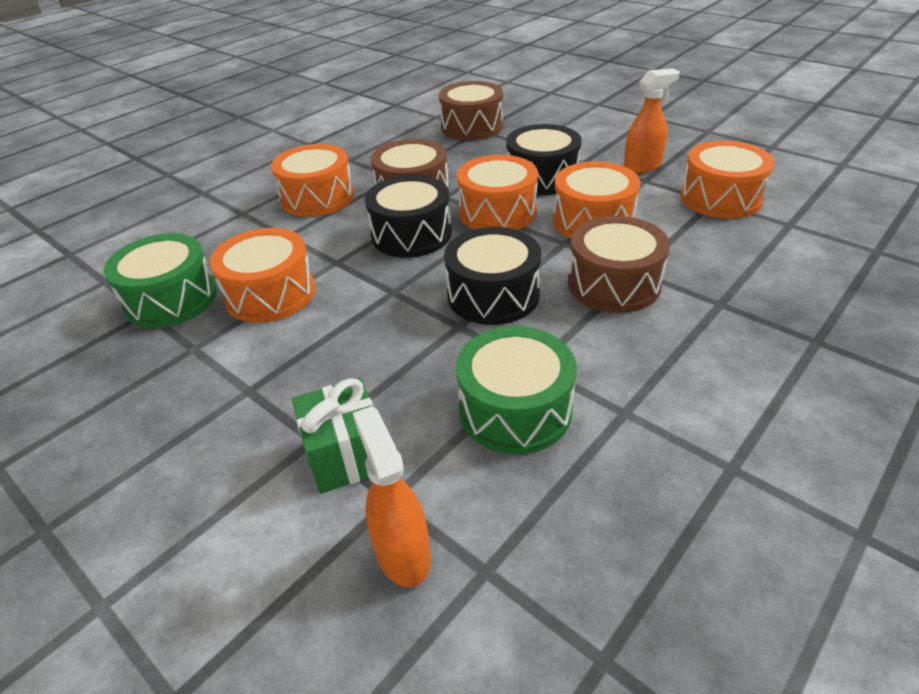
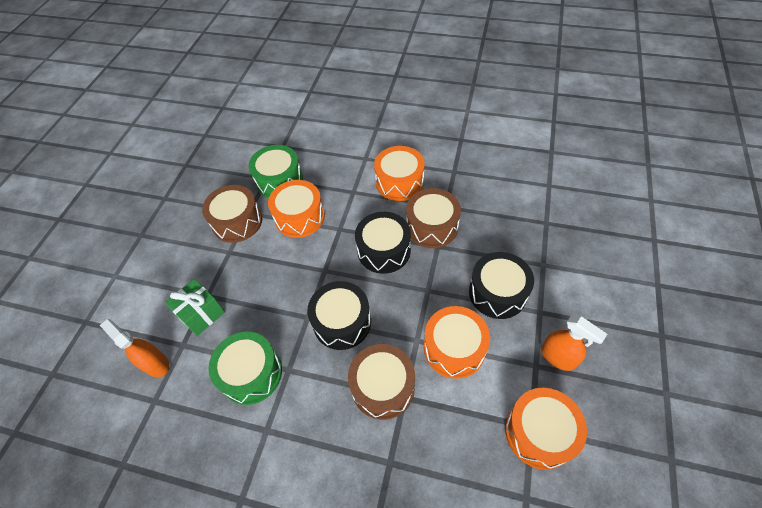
camera: 65 degrees right, 15 degrees up
orange spray bottle [353,406,431,587] -> orange spray bottle turned 90 degrees counterclockwise [100,319,169,377]
brown drum [439,81,503,141] -> brown drum moved to [202,185,262,243]
orange drum [457,155,538,230] -> none

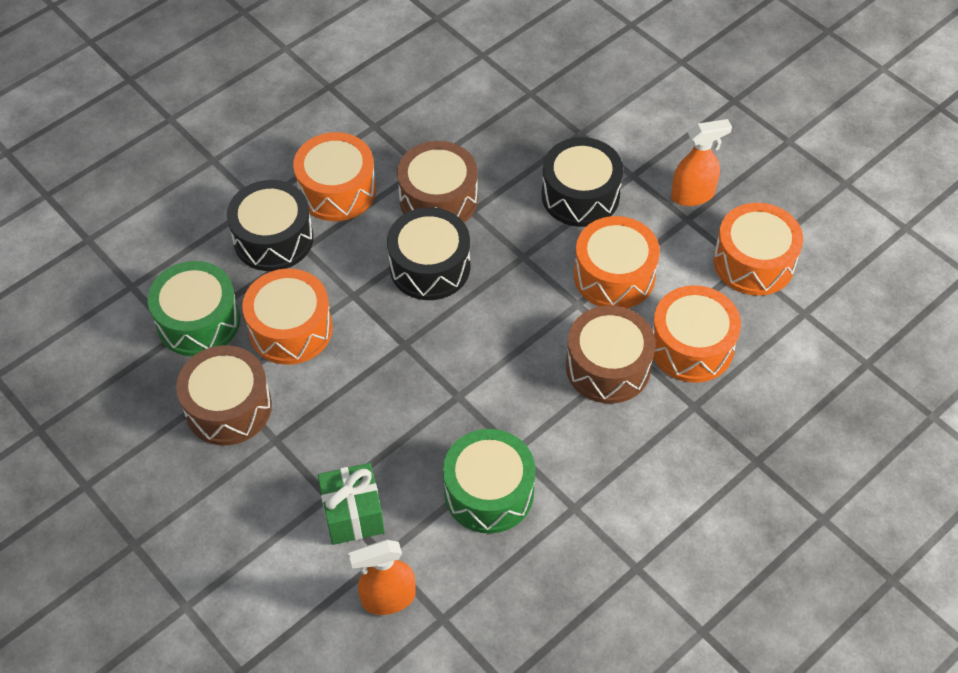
camera: 60 degrees left, 0 degrees up
black drum [307,281,371,350] -> black drum moved to [227,180,314,271]
none -> orange drum [652,285,741,383]

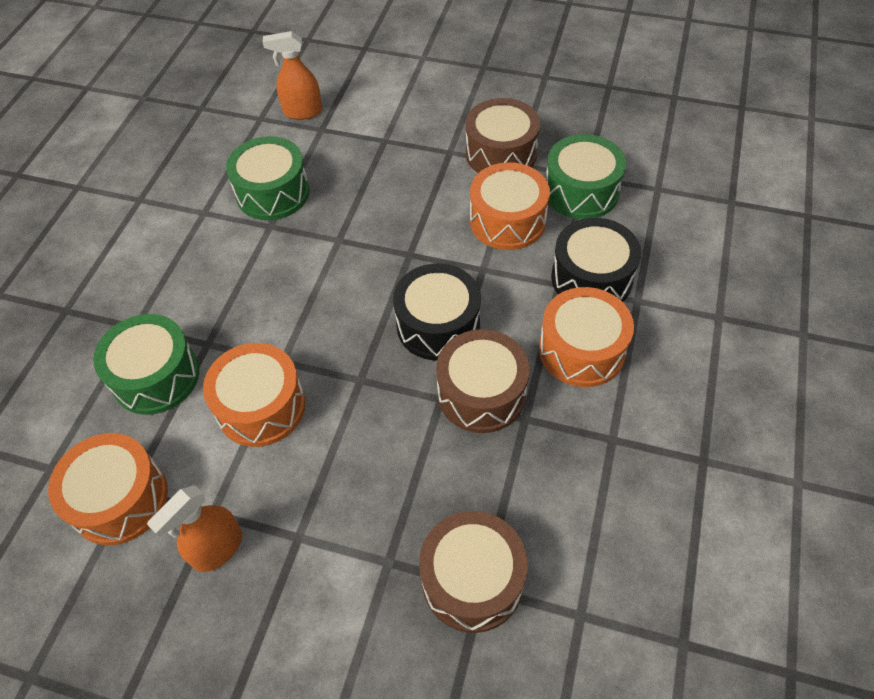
camera: 150 degrees right, 0 degrees up
green gift [318,463,385,545] -> none
orange spray bottle [348,540,416,615] -> orange spray bottle turned 135 degrees counterclockwise [262,31,322,120]
black drum [542,137,623,227] -> none
brown drum [566,305,655,404] -> brown drum moved to [419,511,528,633]
orange drum [652,285,741,383] -> green drum [93,314,200,415]

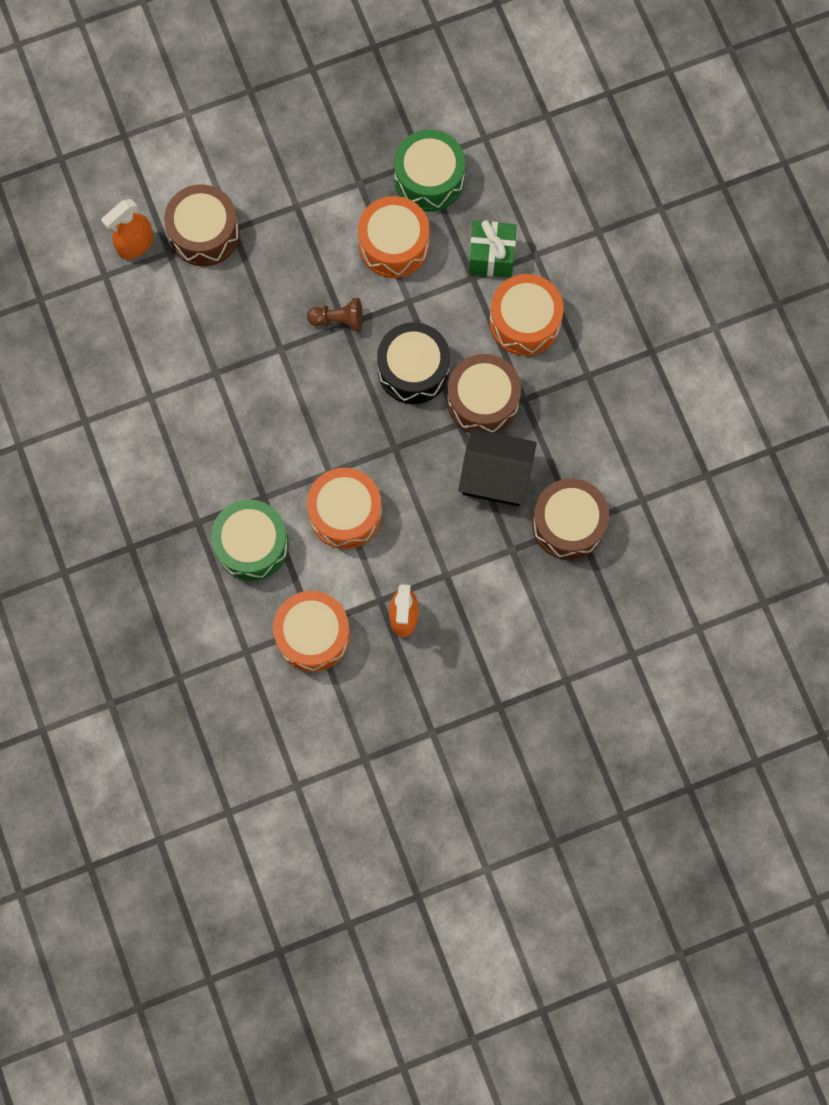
camera: 40 degrees left, 20 degrees up
green drum [226,136,310,220] -> none
brown drum [466,98,540,173] -> brown drum moved to [164,184,240,266]
black drum [551,218,641,302] -> green gift [469,220,517,278]
none -> brown pawn [307,298,363,331]
none -> black house [458,429,537,506]

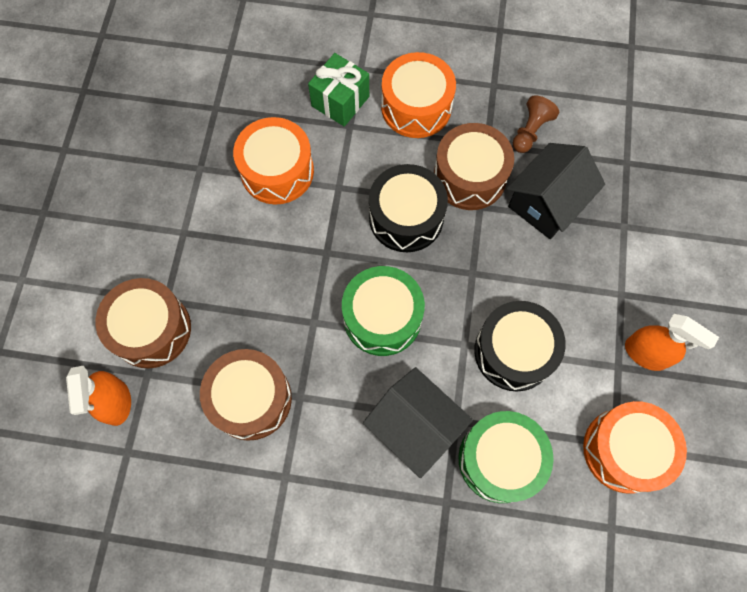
camera: 60 degrees left, 5 degrees down
brown pawn [307,298,363,331] -> brown pawn moved to [513,95,559,153]
orange drum [307,468,382,549] -> black drum [474,301,566,392]
green drum [394,130,465,212] -> green drum moved to [342,266,425,356]
brown drum [532,479,609,560] -> brown drum moved to [200,349,292,441]
none -> black house [363,367,473,478]

